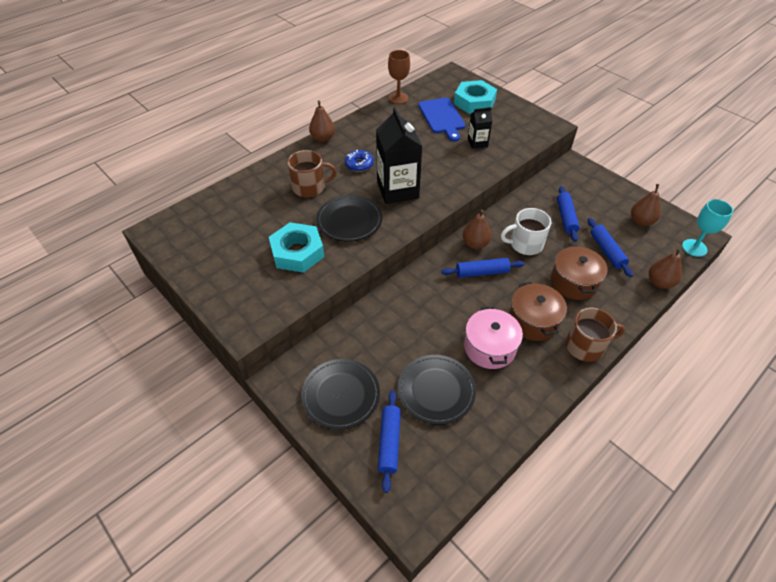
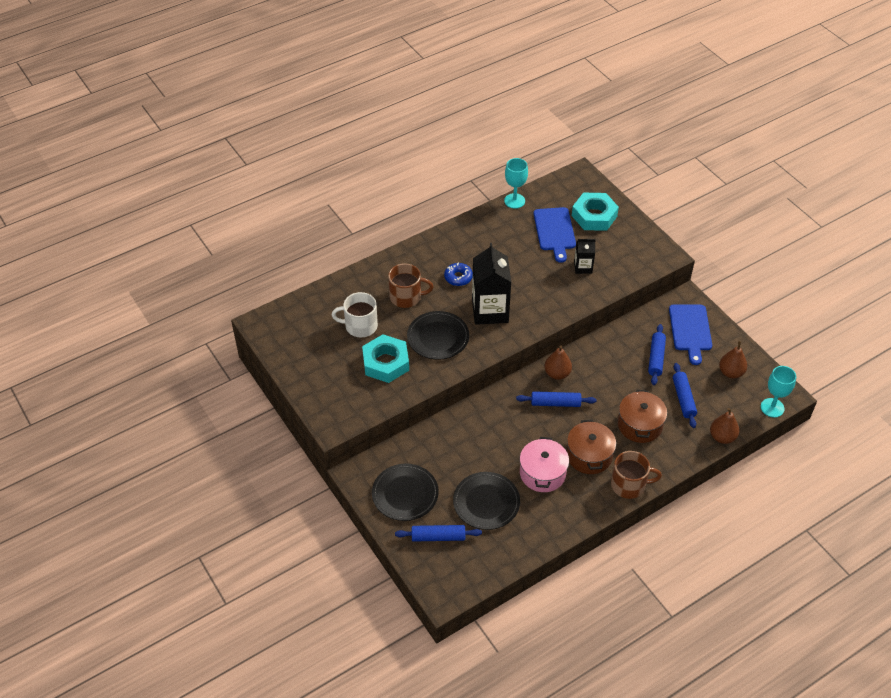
camera: 10 degrees right, 0 degrees up
brown pear [309,100,335,142] -> none
blue rolling pin [378,391,401,493] -> blue rolling pin turned 75 degrees clockwise [395,525,482,542]
brown goblet [388,50,410,104] -> turquoise goblet [504,158,528,209]
white mug [501,208,551,255] -> white mug moved to [332,292,378,337]
none -> blue cutting board [669,304,712,365]

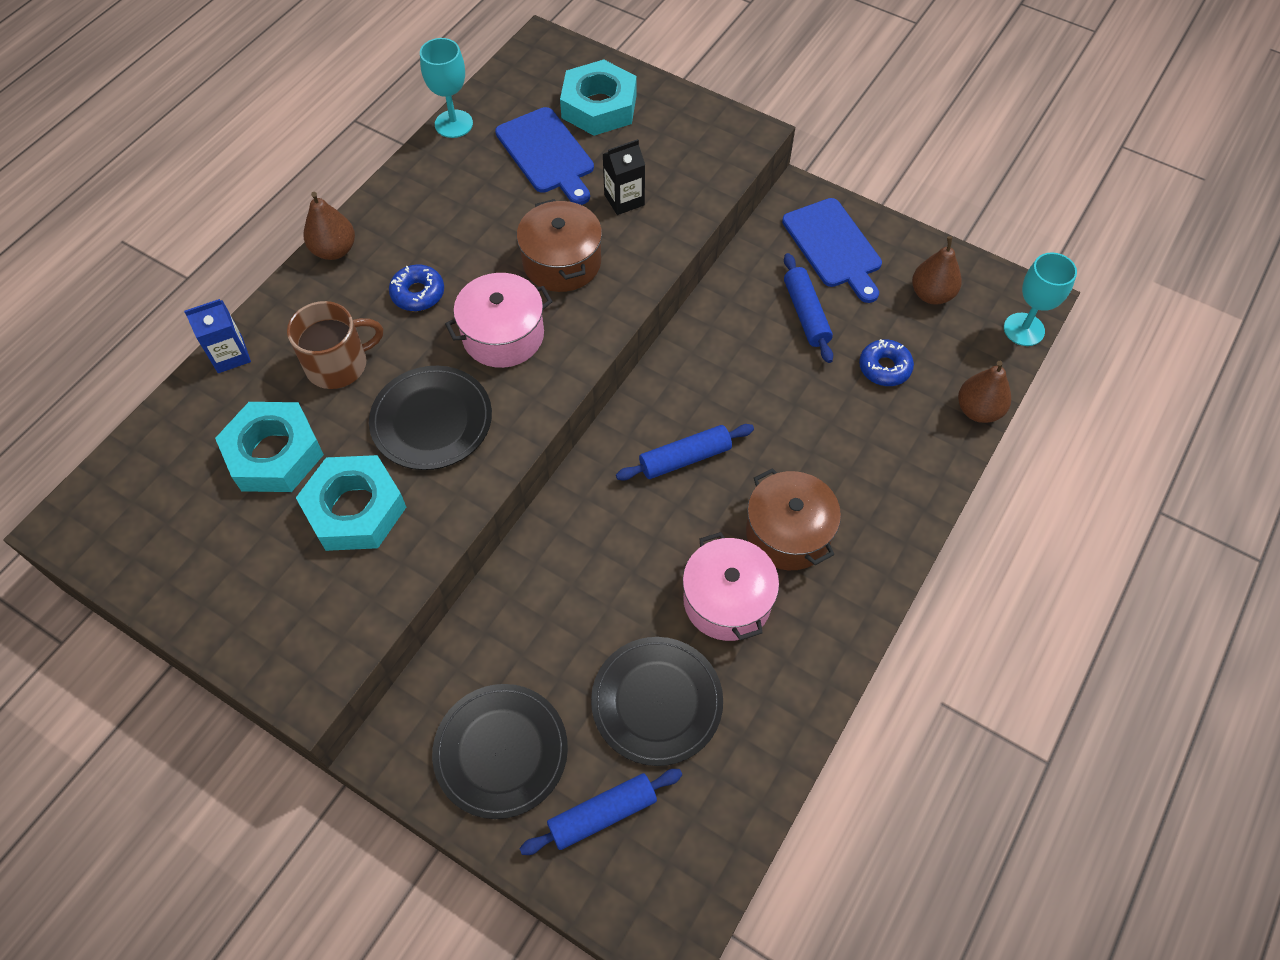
camera: 25 degrees left, 10 degrees up
white mug [332,292,378,337] -> turquoise nut [215,402,324,492]
black carton [472,243,511,325] -> pink pot [445,273,553,368]
brown pear [544,346,572,380] -> brown pear moved to [304,192,355,260]
brown mug [611,451,662,499] -> none
brown pot [618,390,667,443] -> brown pot moved to [517,199,602,292]
blue rolling pin [673,363,697,428] -> blue donut [859,339,914,386]
none -> blue carton [184,299,251,373]

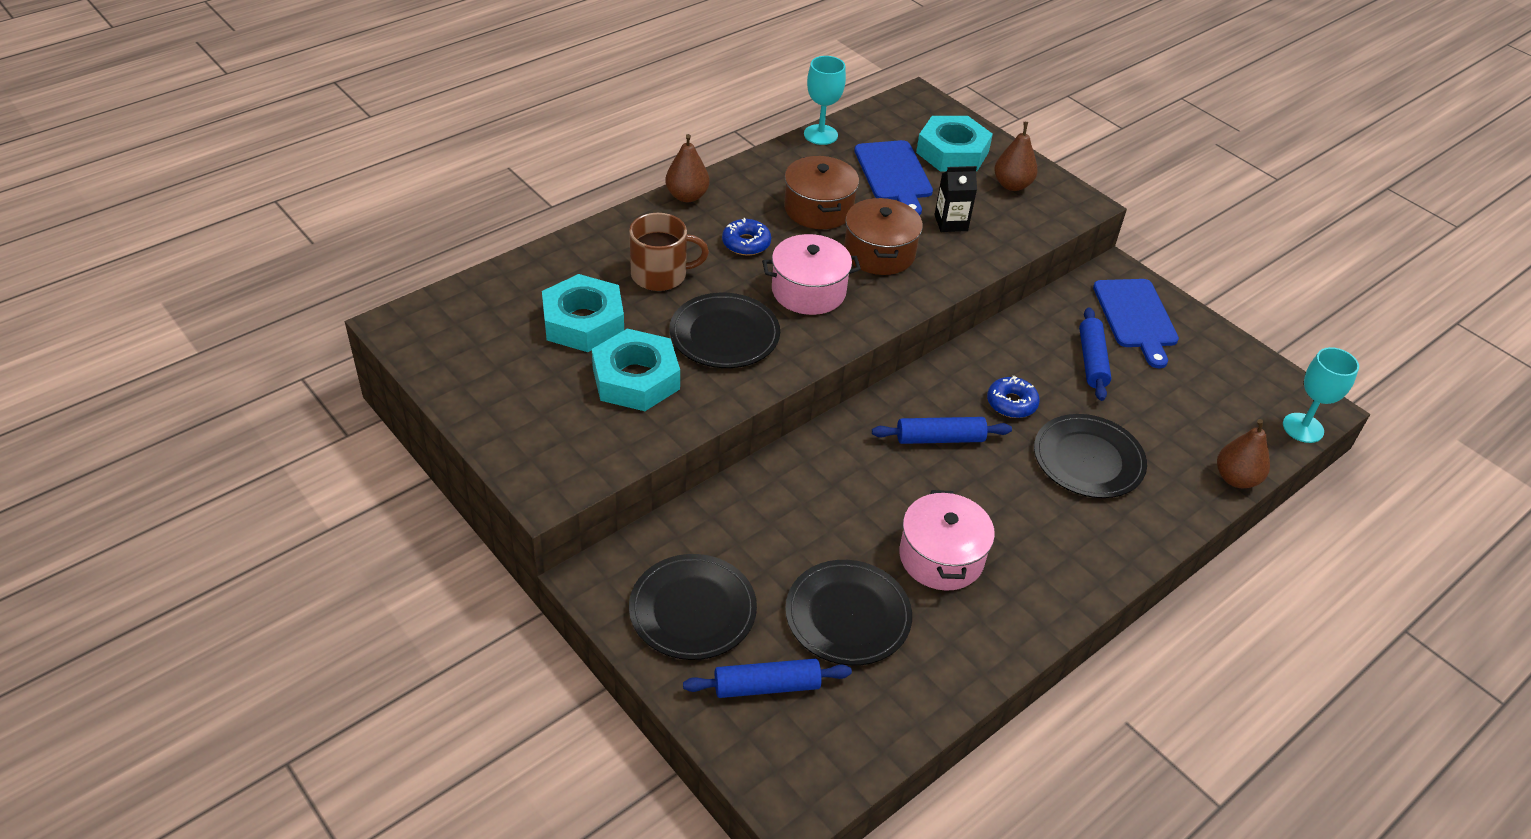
camera: 15 degrees right, 15 degrees down
blue carton [184,299,251,373] -> none
brown pot [746,468,841,570] -> brown pot moved to [784,156,859,229]
blue donut [859,339,914,386] -> blue donut moved to [987,376,1040,418]
brown pear [912,236,962,304] -> brown pear moved to [994,122,1038,191]
none -> black plate [1034,414,1147,498]

